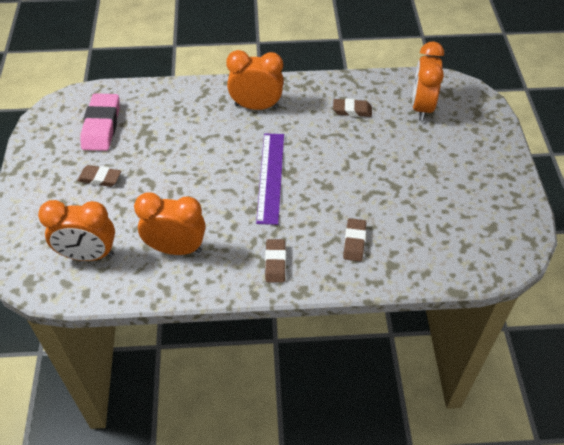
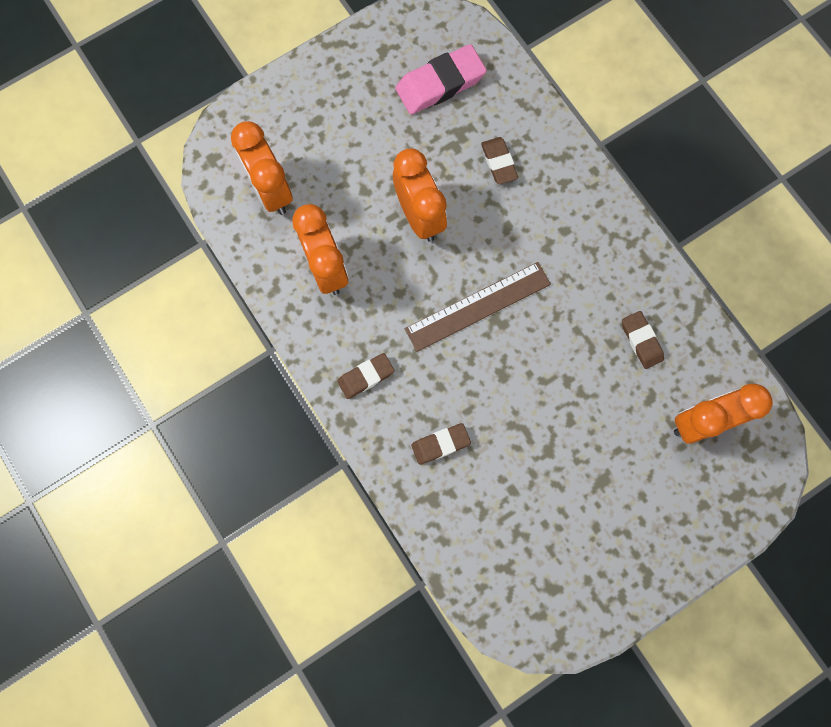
camera: 60 degrees right, 25 degrees up
brown eraser [77,165,121,187] -> brown eraser moved to [481,137,518,184]
orange clock [226,50,284,110] -> orange clock moved to [393,148,447,242]
purple ruler [256,133,284,225] -> brown ruler [405,262,551,352]

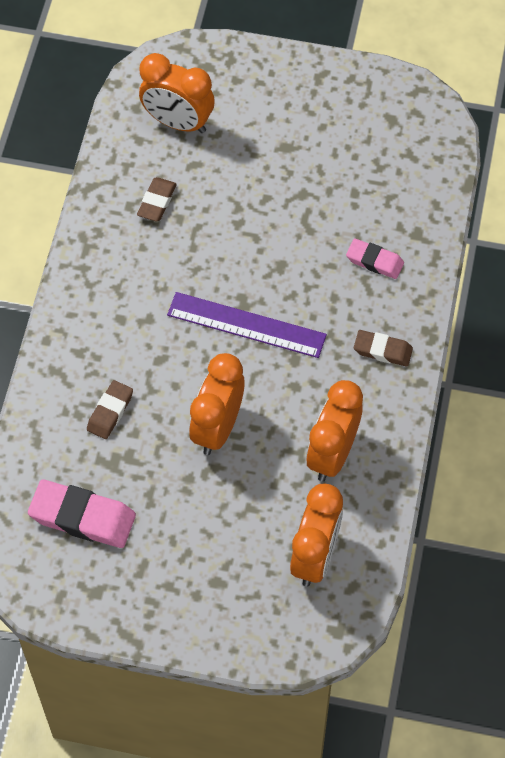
camera: 135 degrees left, 15 degrees down
brown ruler [405,262,551,352] -> purple ruler [167,292,327,358]
brown eraser [411,423,471,465] -> pink eraser [346,239,404,279]

